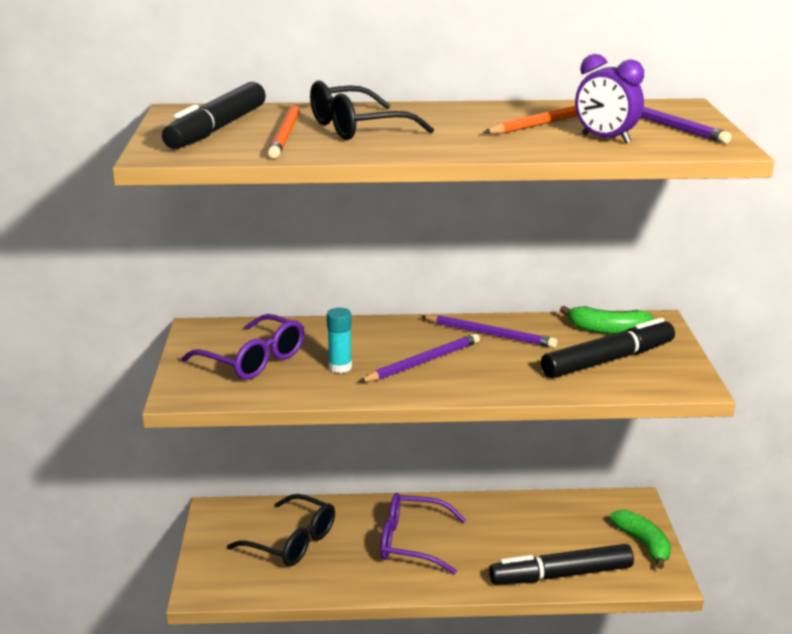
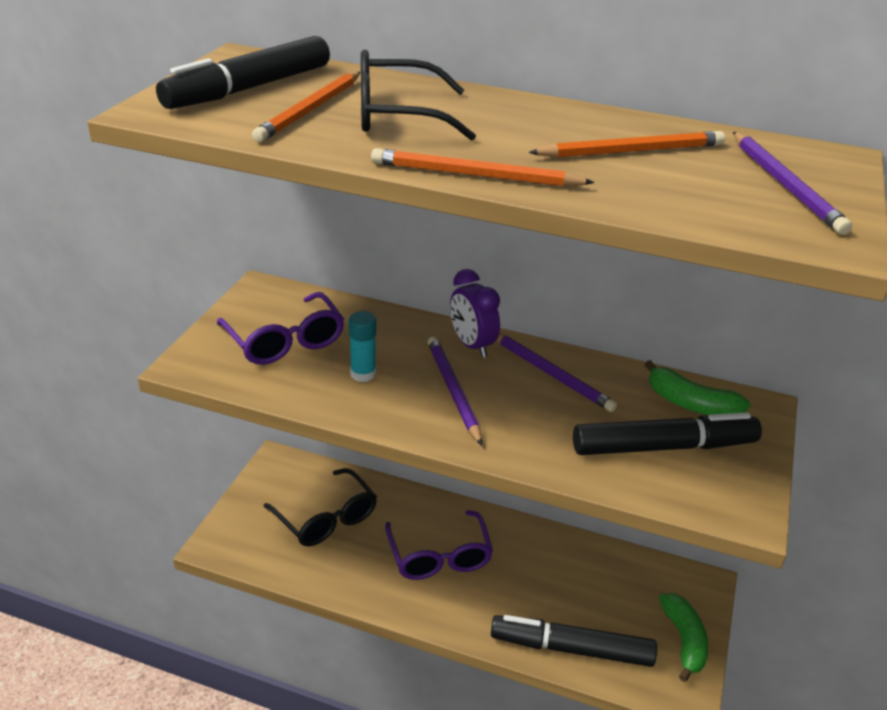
camera: 20 degrees right, 10 degrees up
purple pencil [359,333,480,382] -> purple pencil turned 90 degrees counterclockwise [428,337,482,446]
purple glasses [381,493,466,574] -> purple glasses turned 135 degrees counterclockwise [385,510,493,580]
purple clock [575,54,644,144] -> purple clock moved to [450,269,500,358]
none -> orange pencil [371,148,595,187]

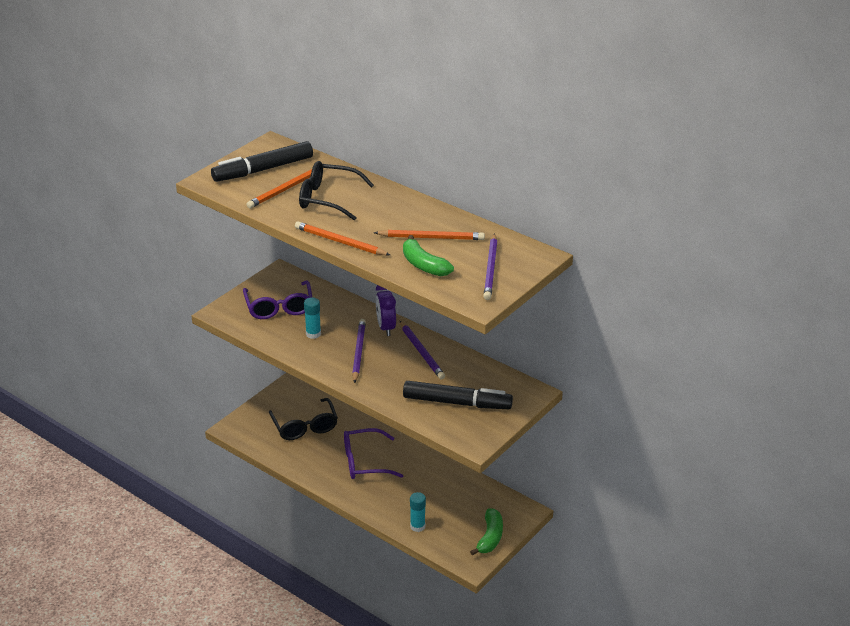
camera: 20 degrees right, 0 degrees up
purple glasses [385,510,493,580] -> purple glasses turned 75 degrees clockwise [344,428,403,479]
black marker [491,615,657,667] -> turquoise glue stick [410,492,426,532]
green banana [645,360,751,416] -> green banana moved to [403,235,454,276]

